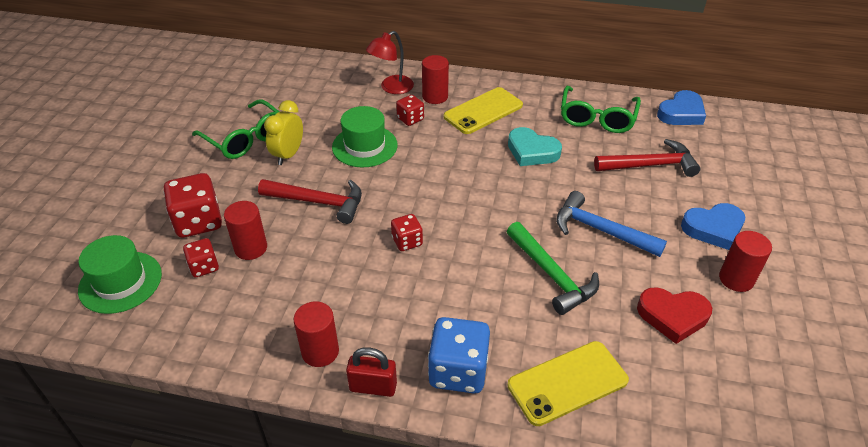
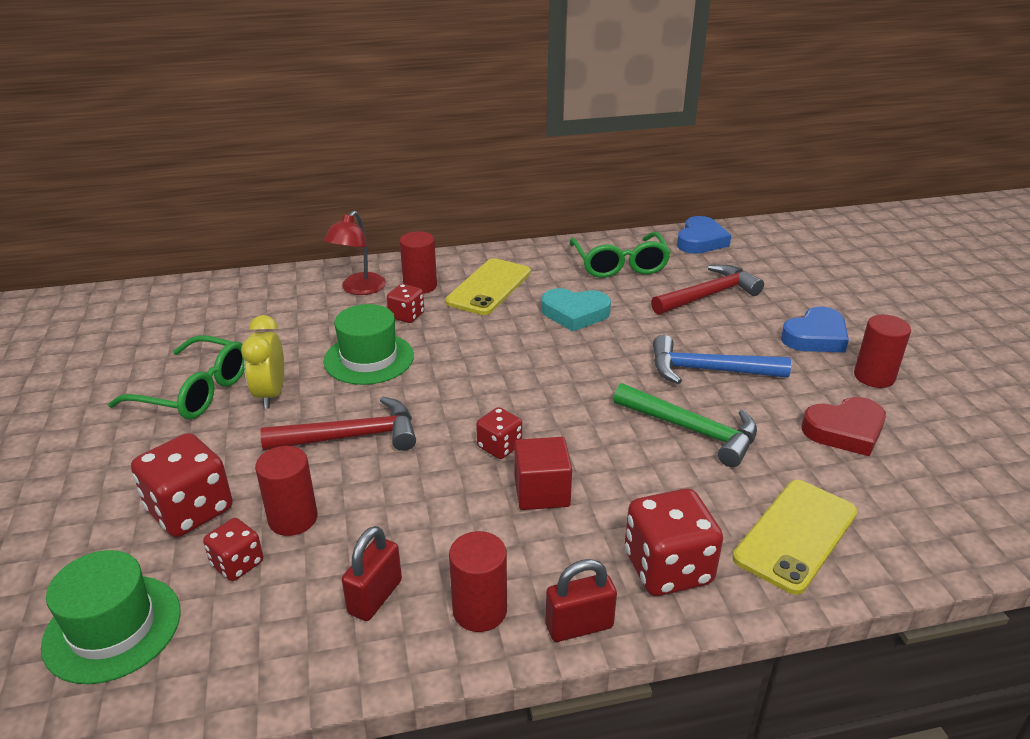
camera: 25 degrees left, 10 degrees down
blue dice [428,317,490,394] -> red dice [625,489,723,596]
none -> red padlock [342,526,402,621]
none -> red cube [515,437,572,510]

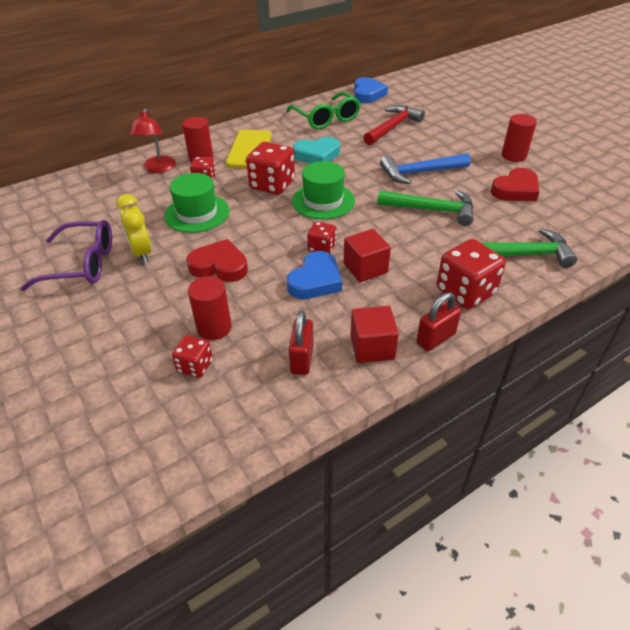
camera: 20 degrees left, 10 degrees up
green hat [41,550,181,684] -> green hat moved to [292,161,355,219]
green glasses [108,335,245,419] -> purple glasses [20,220,112,291]
red dice [131,433,233,537] -> red dice moved to [246,142,295,195]
red hammer [260,397,416,451] -> red heart [186,239,248,282]
red cylinder [449,531,507,632] -> red cube [350,306,399,363]
yellow phone [732,480,858,595] -> green hammer [480,228,577,268]
blue heart [781,307,849,352] -> blue heart moved to [287,251,342,299]

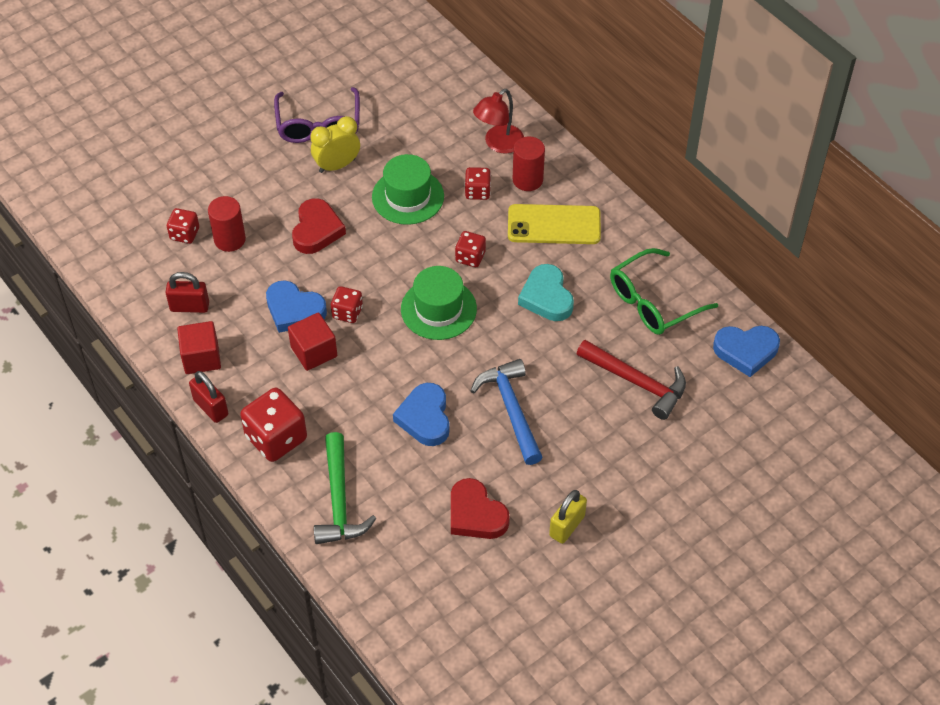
camera: 85 degrees right, 10 degrees up
red lamp [129,108,176,173] -> red lamp turned 45 degrees counterclockwise [473,89,524,153]
red dice [246,142,295,195] -> red dice [455,231,486,267], size x0.56
green hammer [377,190,474,226] -> blue heart [393,383,450,446]
red cylinder [502,114,537,162] -> yellow padlock [549,490,587,544]

